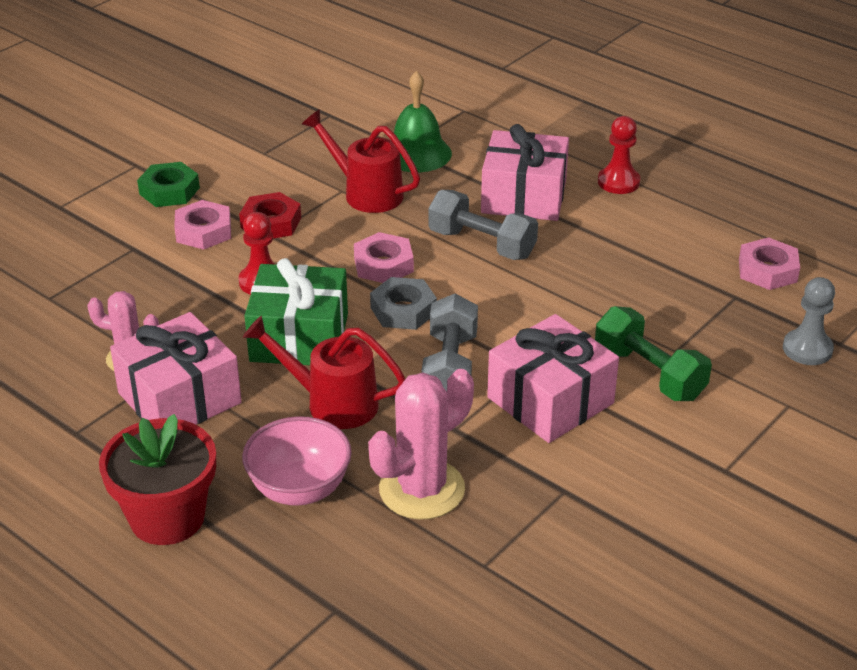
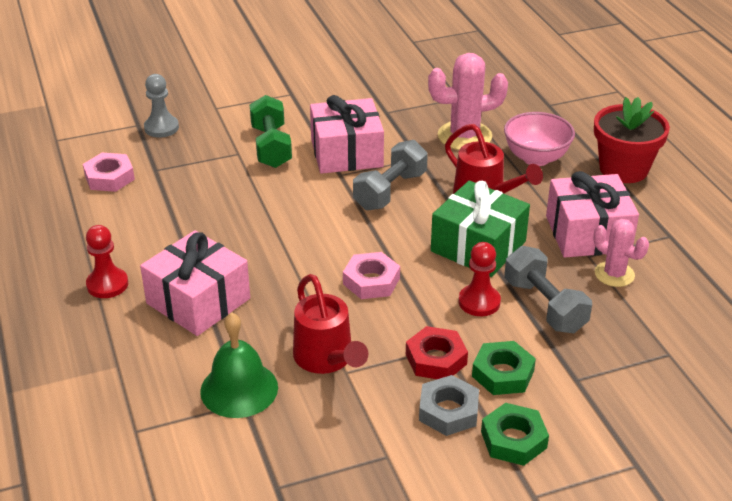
camera: 150 degrees left, 0 degrees up
pink nut [174,200,231,250] -> green nut [472,341,536,395]
grey nut [370,277,437,330] -> grey nut moved to [419,375,479,436]
grey dumbbell [428,190,538,260] -> grey dumbbell moved to [504,246,592,333]

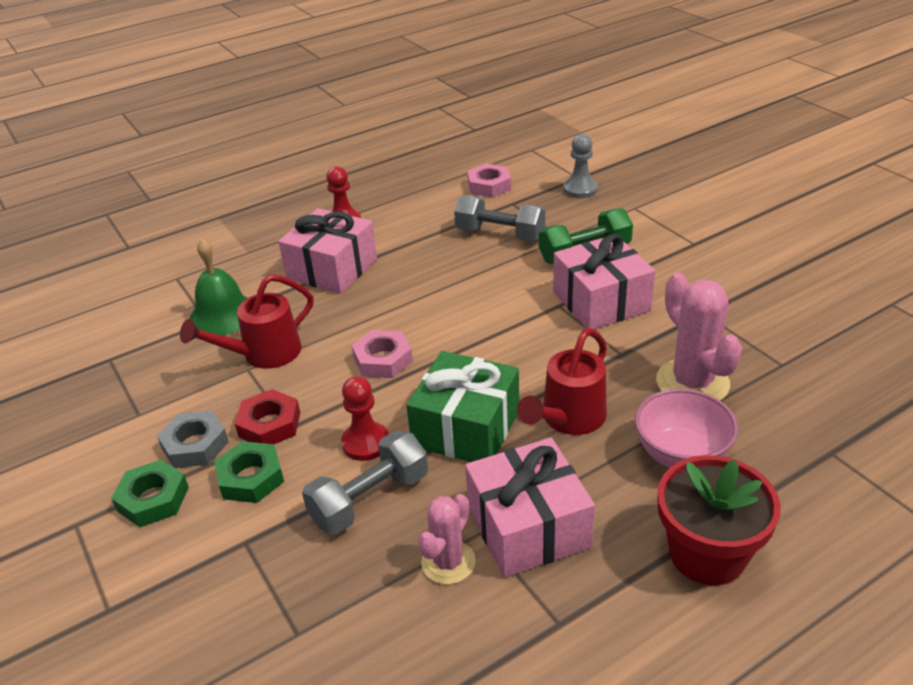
camera: 80 degrees right, 0 degrees up
grey dumbbell [353,140,428,210] -> grey dumbbell moved to [454,195,545,242]

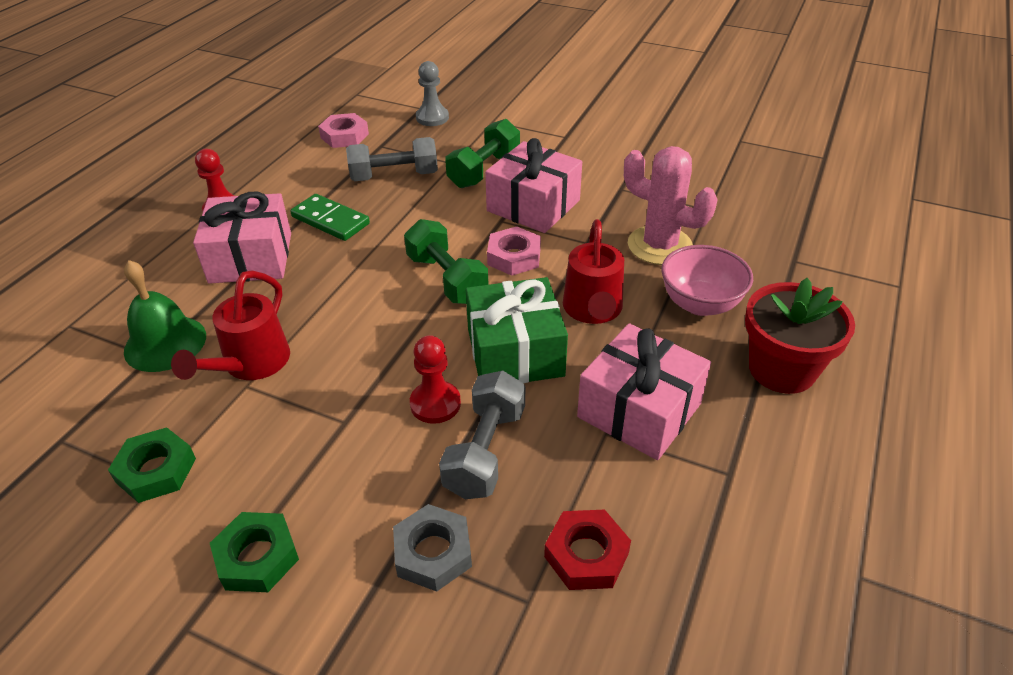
camera: 35 degrees left, 5 degrees up
grey nut [157,410,229,468] -> grey nut moved to [393,504,472,592]
green nut [214,441,284,503] -> green nut moved to [108,427,196,503]
red nut [235,389,300,444] -> red nut moved to [544,510,631,590]
pink nut [352,330,413,378] -> pink nut moved to [487,226,541,276]
pink cactus [418,494,476,585] -> none
none -> green domino [290,194,370,241]
none -> green dumbbell [404,219,489,304]

